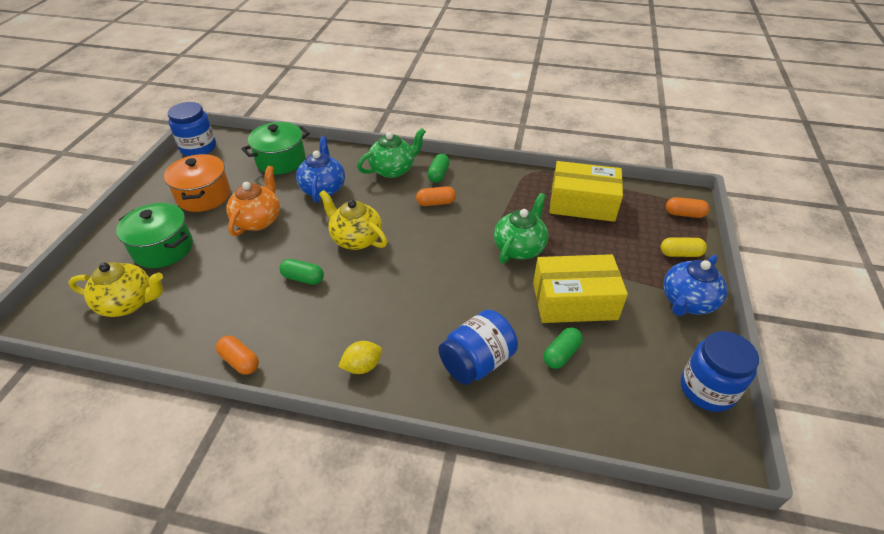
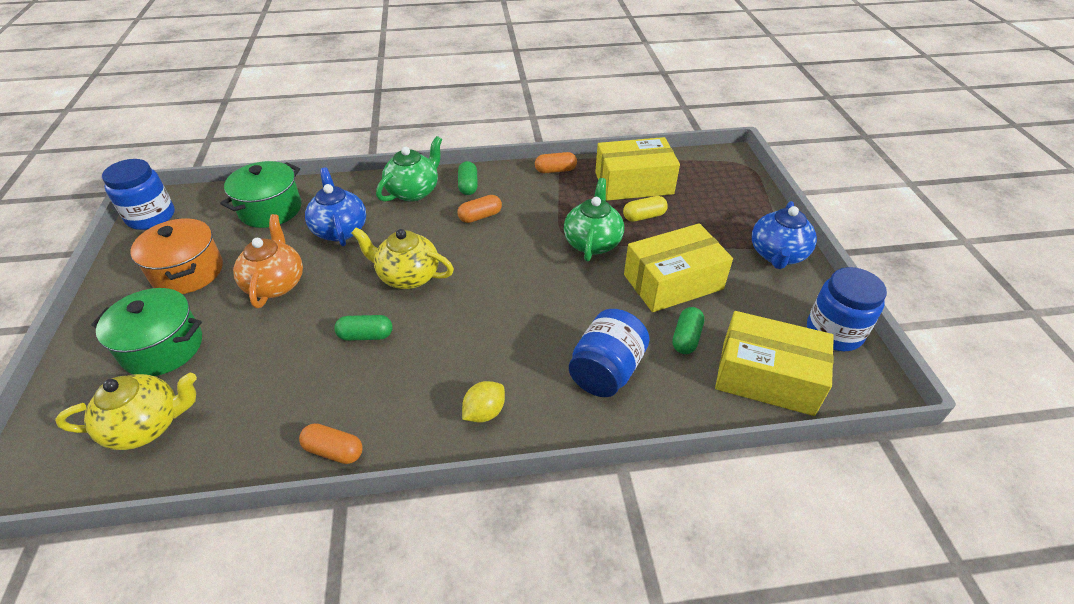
camera: 20 degrees left, 0 degrees up
yellow capsule [661,237,707,257] -> yellow capsule moved to [623,196,668,222]
orange capsule [666,197,710,218] -> orange capsule moved to [535,152,577,173]
none -> yellow box [715,311,834,416]

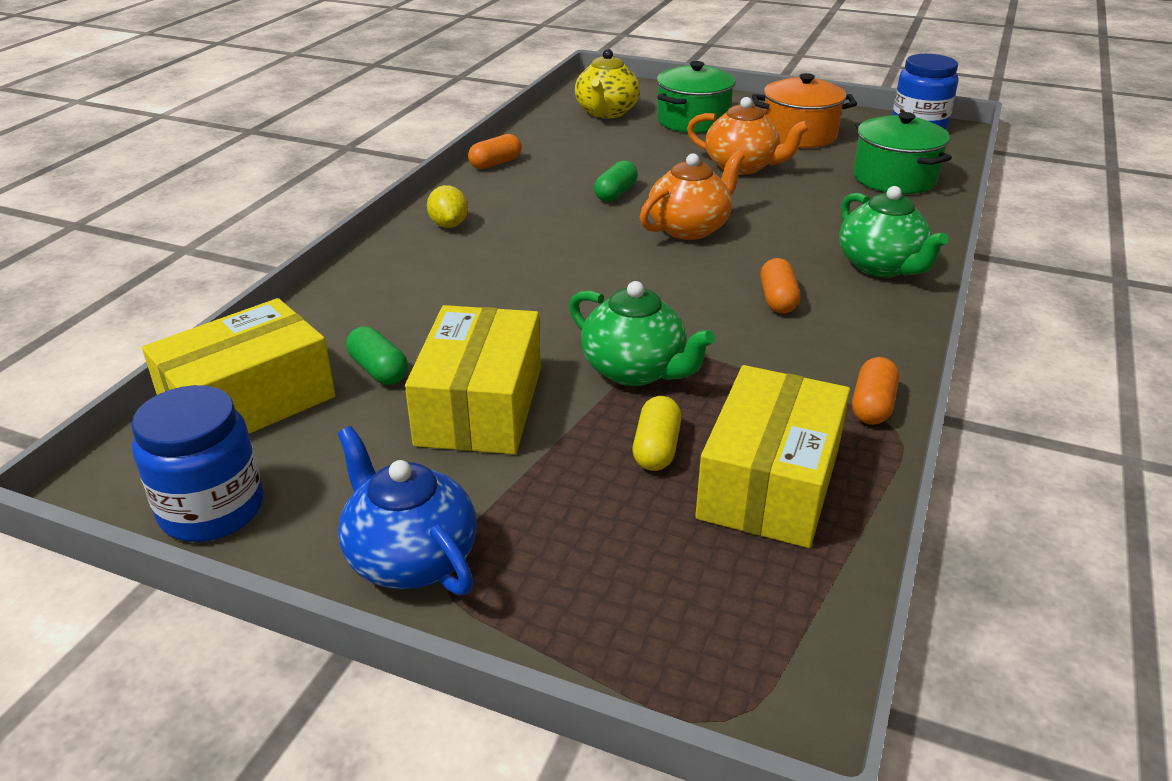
camera: 120 degrees right, 10 degrees down
blue teapot [305,168,366,246] -> none
yellow teapot [351,227,454,289] -> orange teapot [640,151,745,240]
green capsule [458,161,478,195] -> none
blue jar [569,309,650,397] -> none

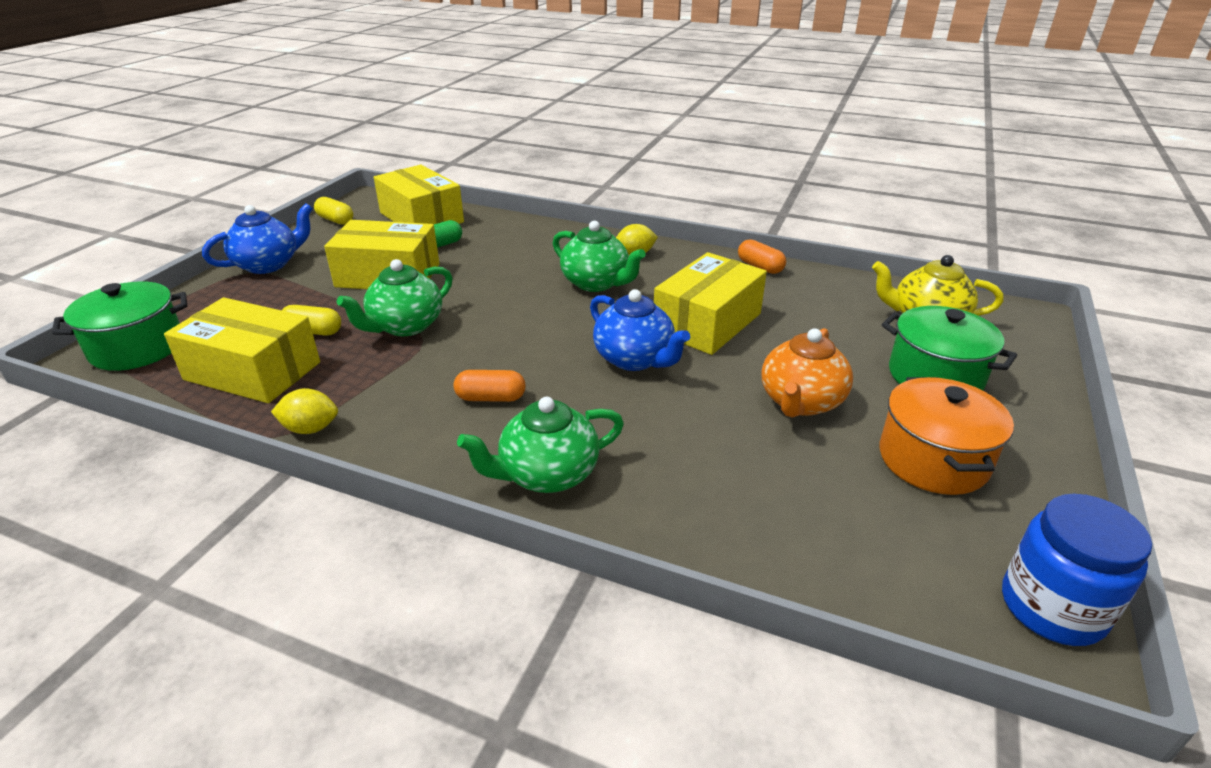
camera: 90 degrees right, 0 degrees up
blue jar [131,385,263,542] -> yellow capsule [314,197,353,225]
green capsule [594,160,638,202] -> yellow box [654,252,767,355]
orange teapot [640,151,745,240] -> blue teapot [590,289,690,371]
orange capsule [852,357,899,425] -> yellow lemon [271,388,338,434]
green pot [853,112,952,194] -> green pot moved to [52,282,187,371]
none -> green teapot [553,221,646,292]

